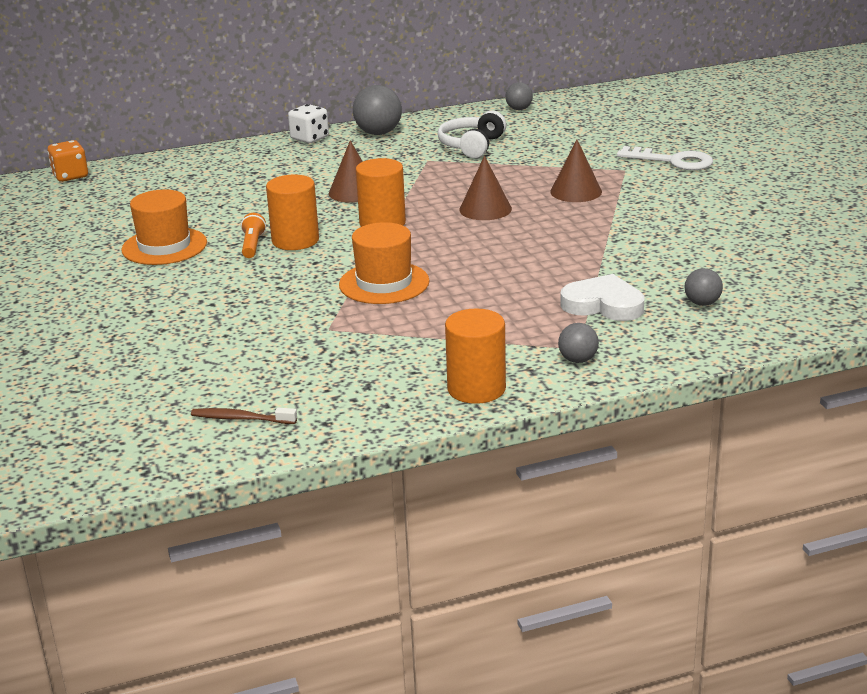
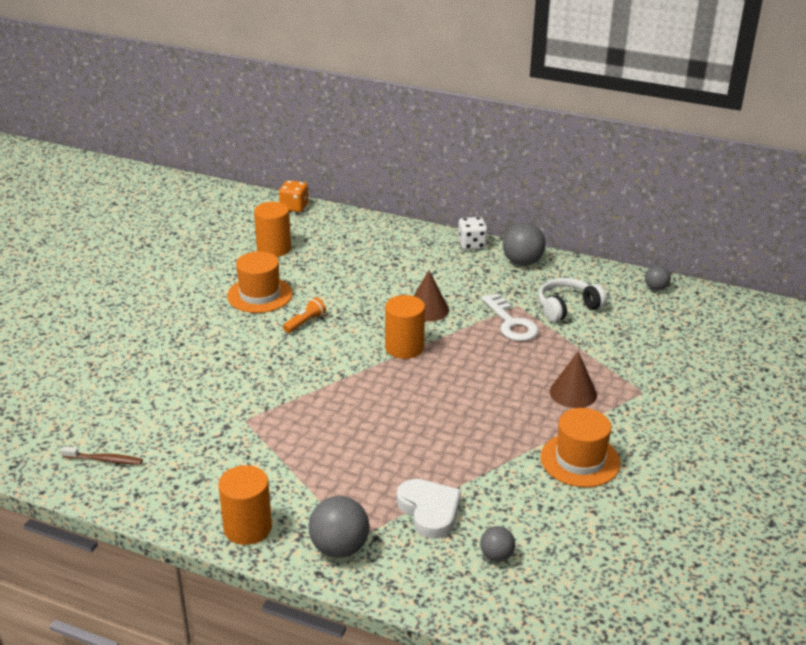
camera: 40 degrees right, 5 degrees up
brown toothbrush [191,408,297,424] -> brown toothbrush turned 135 degrees clockwise [61,446,143,465]
orange cylinder [266,174,319,250] -> orange cylinder moved to [254,202,291,257]
orange hat [339,222,430,304] -> orange hat moved to [540,408,621,487]
brown cone [459,156,512,220] -> none
grey ball [558,323,599,363] -> grey ball [308,496,369,558], size x1.74
white key [617,146,713,170] -> white key moved to [481,293,538,341]

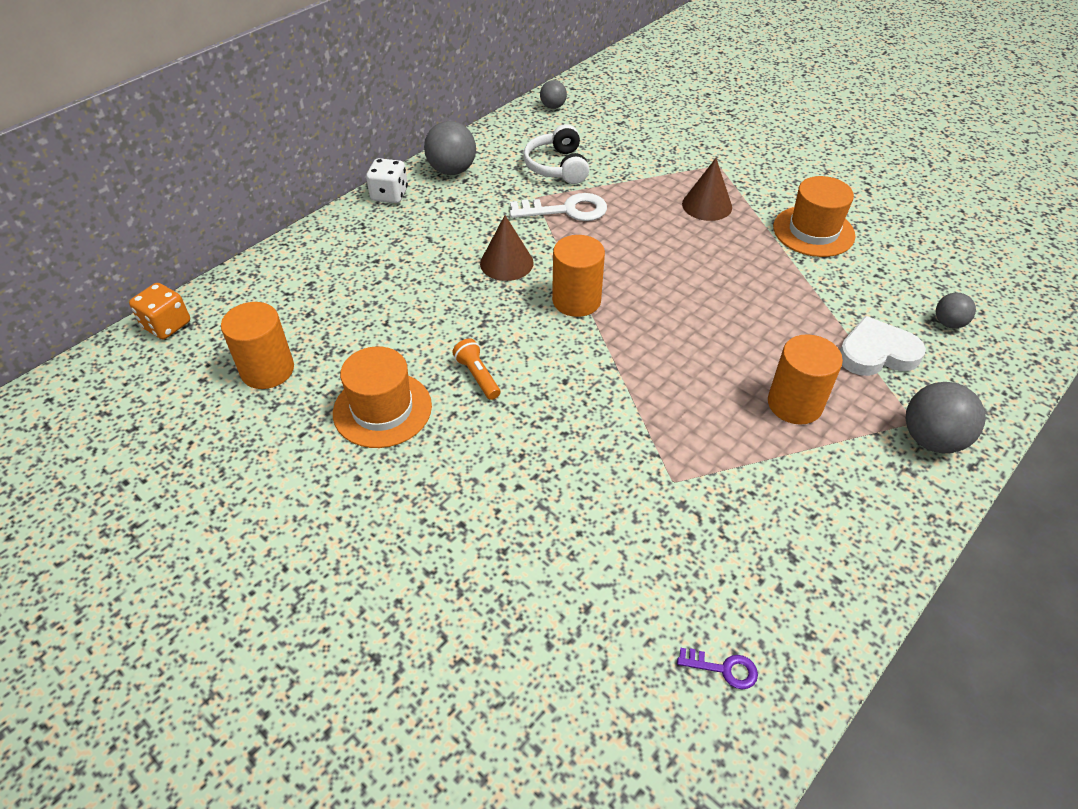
camera: 70 degrees left, 15 degrees up
brown toothbrush [61,446,143,465] -> purple key [677,648,758,690]
orange cylinder [218,465,272,545] -> orange cylinder moved to [768,334,843,424]

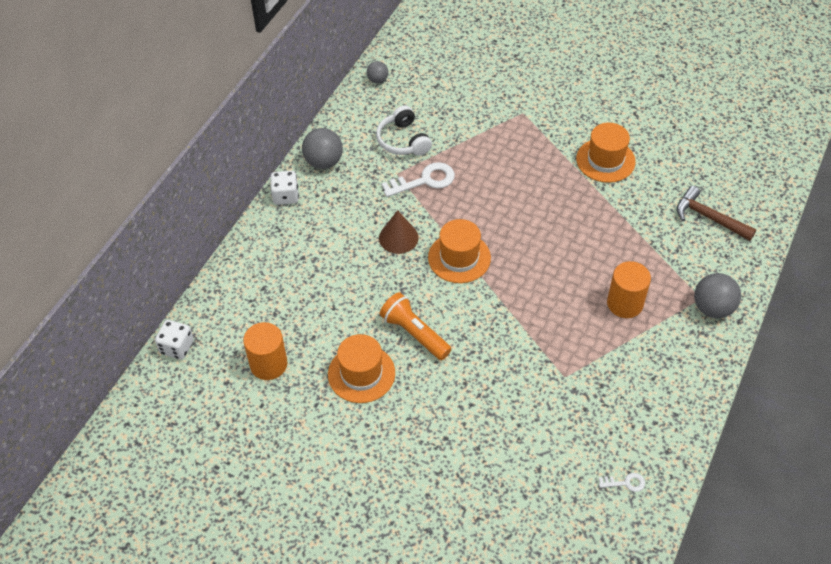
camera: 15 degrees left, 5 degrees up
orange dice [129,283,190,339] -> white dice [155,320,194,360]
orange flashlight [452,338,500,400] -> orange flashlight [379,292,452,360], size x1.69
orange cylinder [552,235,605,317] -> orange hat [428,219,491,283]
purple key [677,648,758,690] -> white key [599,473,645,492]
brown cone [682,158,732,221] -> none
white heart [840,316,926,376] -> none
grey ball [936,293,976,329] -> brown hammer [677,186,756,241]

